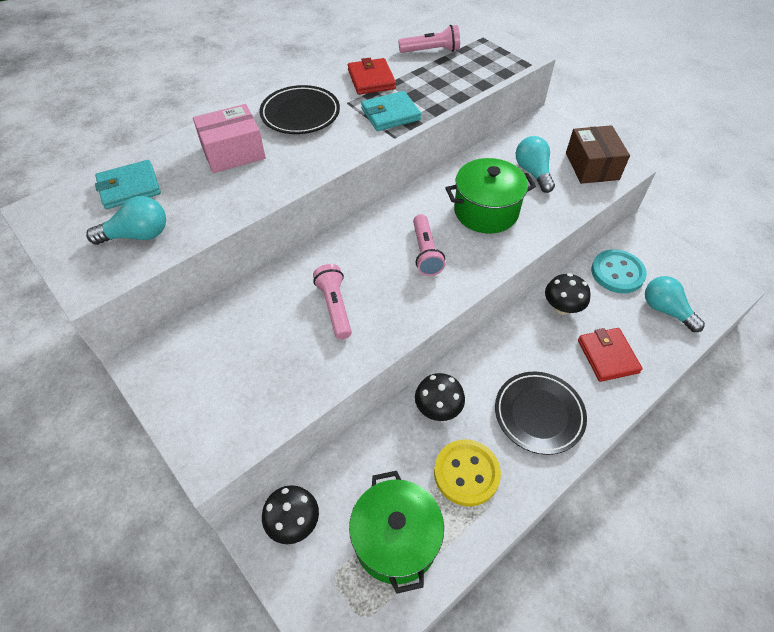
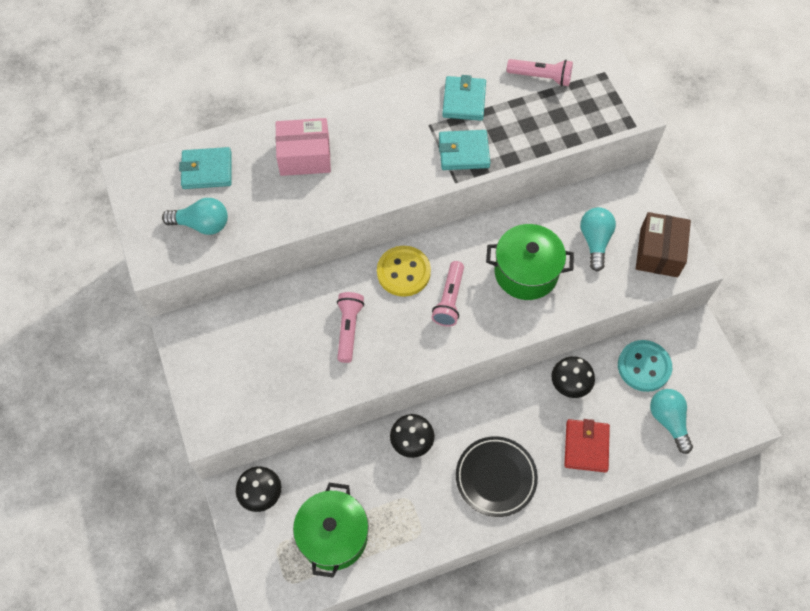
camera: 20 degrees right, 10 degrees up
black plate [259,85,340,134] -> none
red wallet [348,58,396,95] -> turquoise wallet [442,75,486,121]
yellow button [434,439,501,506] -> yellow button moved to [377,246,431,297]

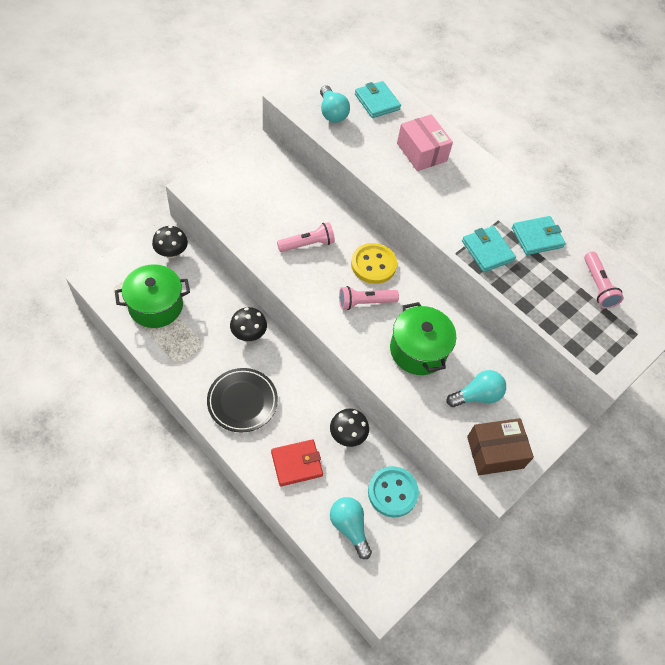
camera: 60 degrees right, 5 degrees down
turquoise light bulb [650,389,693,454] -> turquoise light bulb turned 75 degrees counterclockwise [330,497,372,559]

